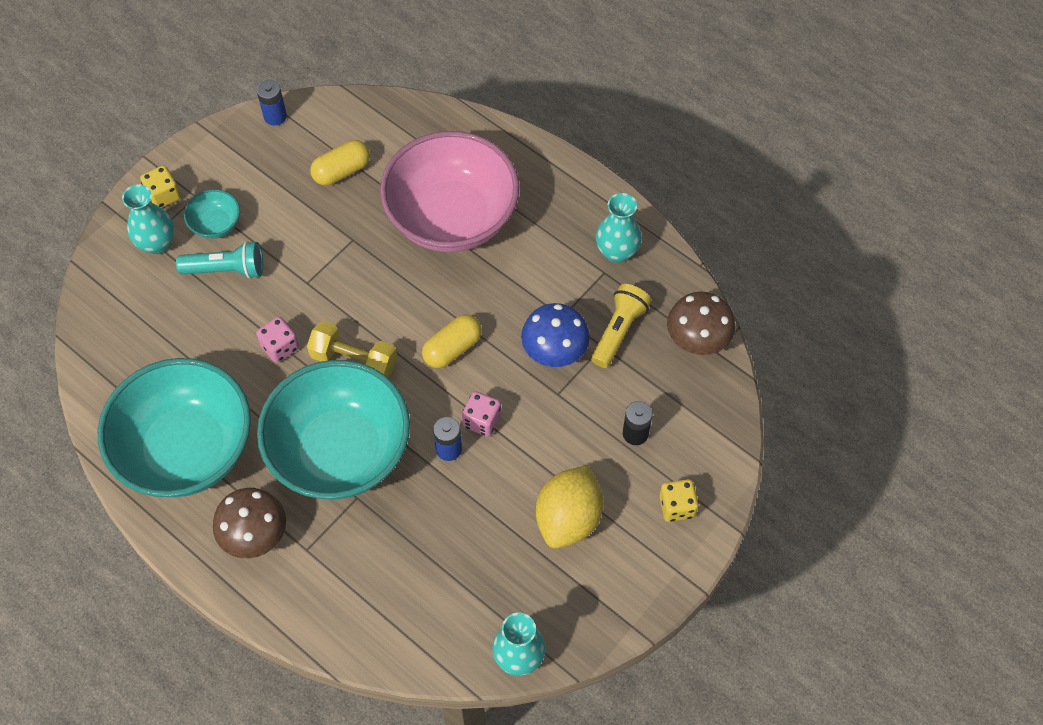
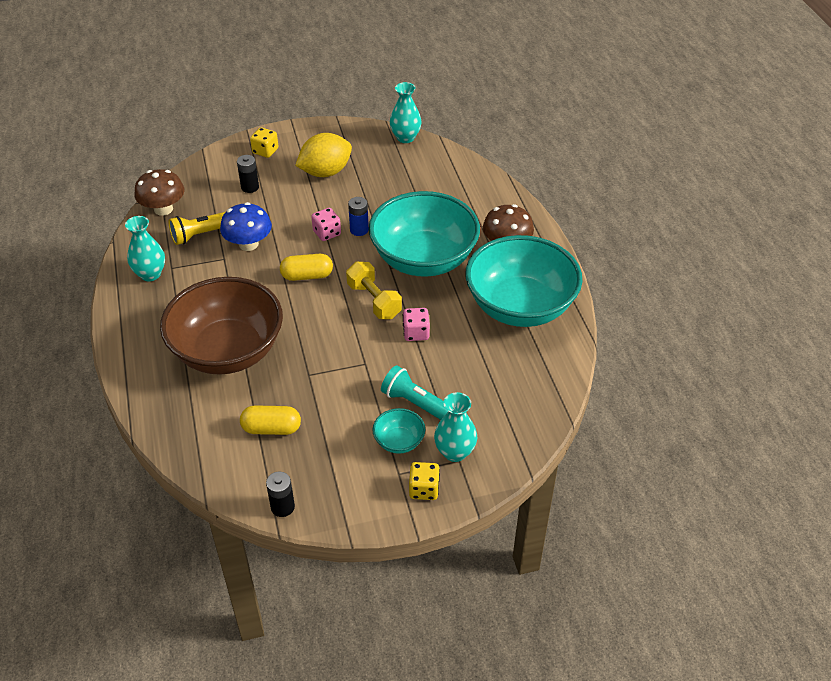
camera: 145 degrees left, 15 degrees down
blue battery [257,80,287,126] -> black battery [266,472,295,517]
pink bowl [380,131,519,252] -> brown bowl [160,277,283,375]

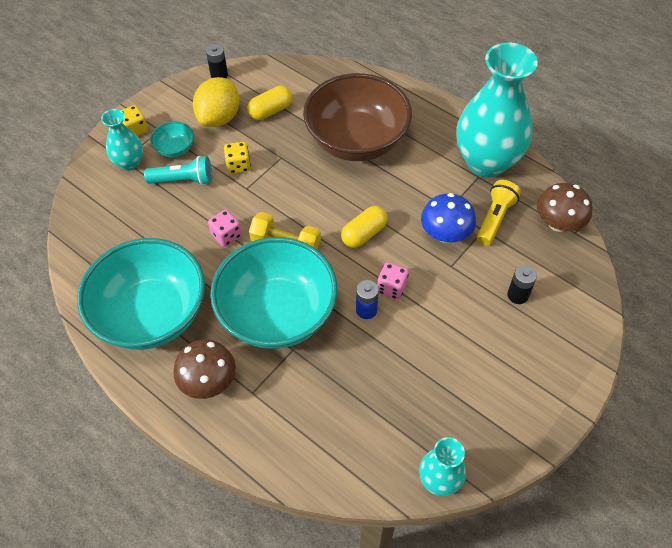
camera: 145 degrees right, 10 degrees up
turquoise vase [125,216,165,281] -> turquoise vase [456,43,538,177], size x2.03
yellow dice [250,127,278,158] -> yellow dice moved to [224,142,251,174]
yellow lemon [295,133,352,177] -> yellow lemon moved to [193,77,240,127]

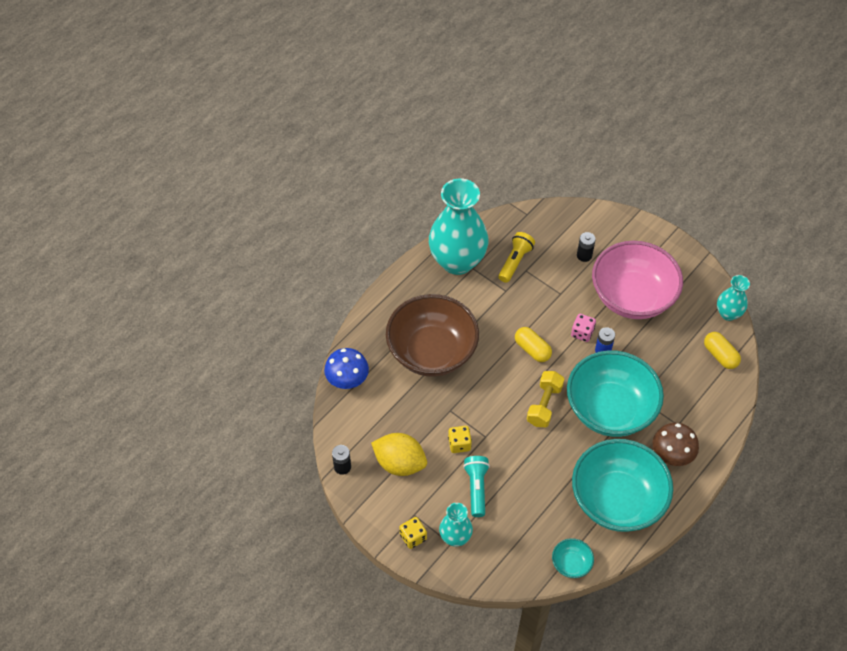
camera: 90 degrees left, 0 degrees up
turquoise bowl [150,121,194,157] -> turquoise bowl moved to [552,538,594,578]
pink dice [208,210,242,247] -> none
yellow capsule [247,86,292,120] -> yellow capsule moved to [704,332,741,369]
blue mushroom [421,193,476,243] -> blue mushroom moved to [324,348,369,389]
yellow flashlight [477,180,521,245] -> yellow flashlight turned 90 degrees clockwise [498,232,535,283]
brown mushroom [537,183,593,232] -> none
none -> pink bowl [592,241,683,319]

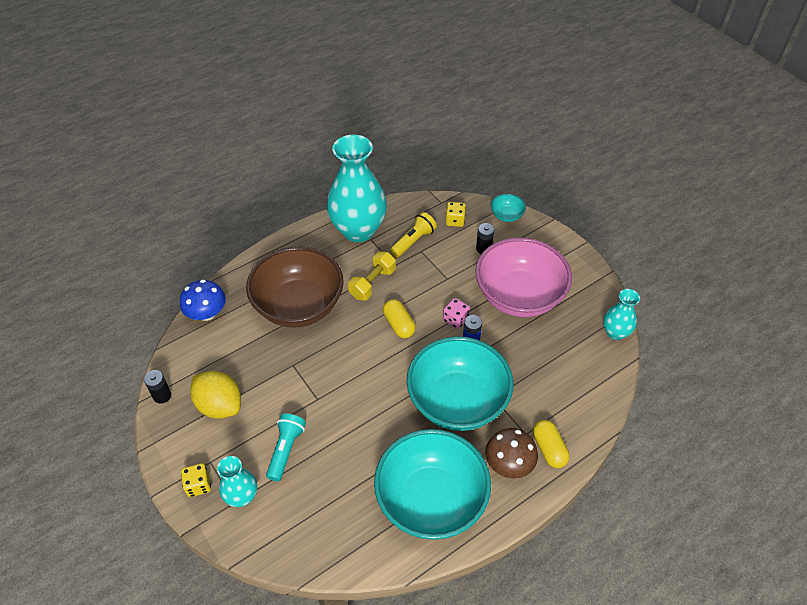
camera: 15 degrees right, 5 degrees down
yellow dice [448,426,472,453] -> yellow dice moved to [446,202,466,227]
yellow dumbbell [527,371,564,427] -> yellow dumbbell moved to [348,251,396,301]
turquoise bowl [552,538,594,578] -> turquoise bowl moved to [491,194,526,222]
yellow capsule [704,332,741,369] -> yellow capsule moved to [533,420,569,468]

